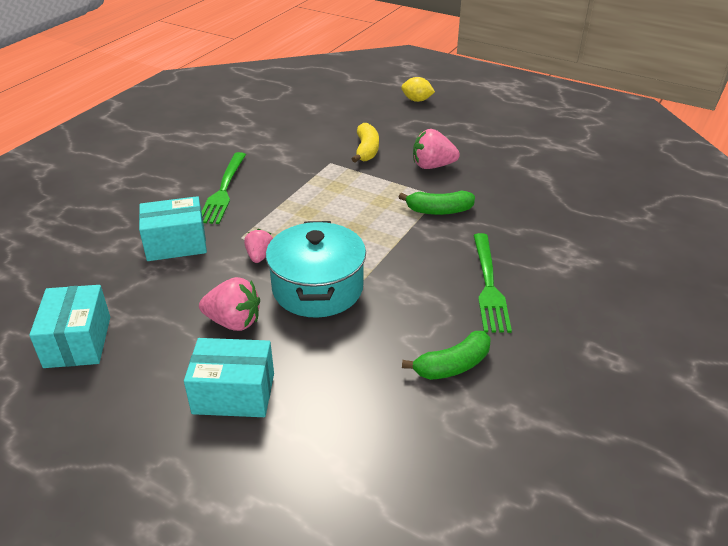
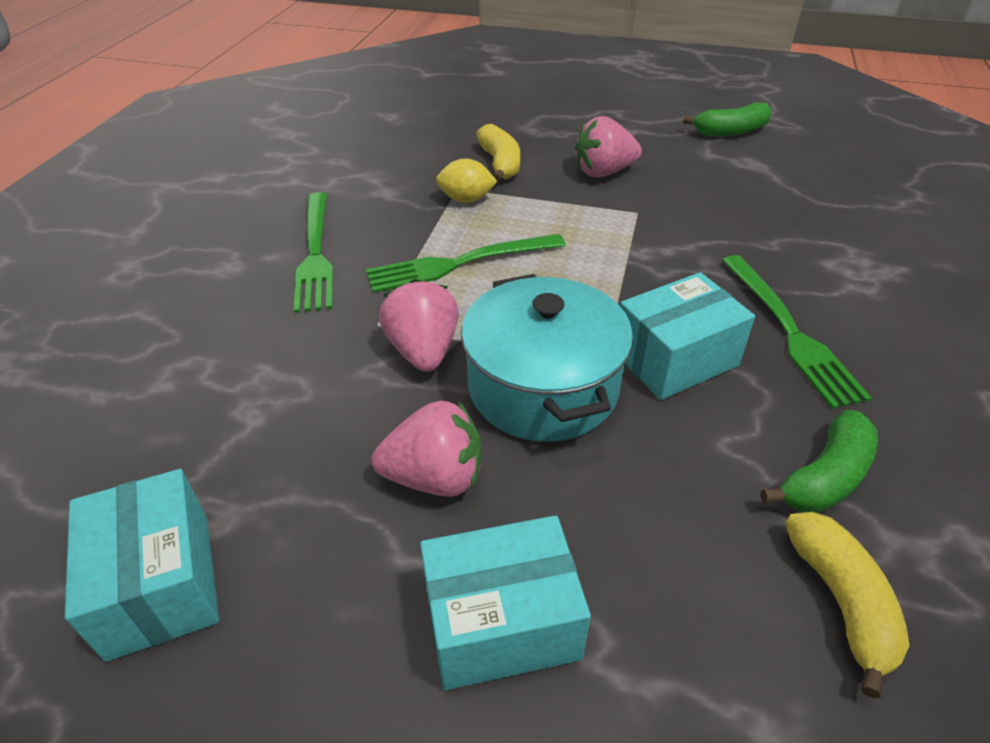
camera: 15 degrees left, 5 degrees up
turquoise box [139,196,207,261] -> turquoise box moved to [620,272,755,400]
pink strawberry [244,229,273,263] -> pink strawberry [379,279,459,372], size x1.58
green banana [399,190,475,215] -> green banana moved to [683,102,772,137]
yellow lemon [401,77,435,102] -> yellow lemon moved to [436,159,498,203]
none -> green fork [366,234,566,293]
none -> yellow banana [785,512,910,698]

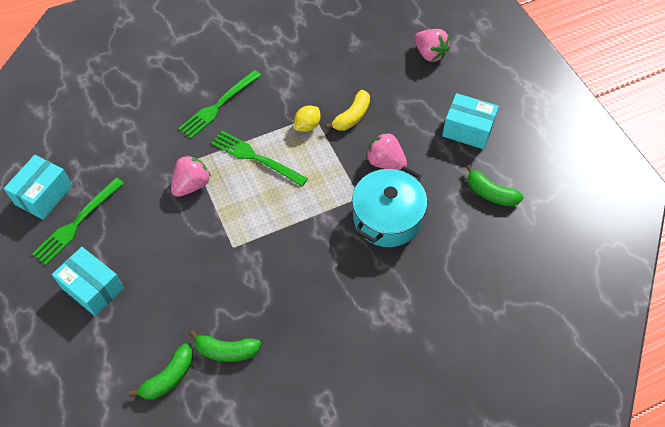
camera: 50 degrees right, 15 degrees up
pink strawberry [372,401,482,497] -> pink strawberry moved to [414,29,450,62]
yellow lemon [436,159,498,203] -> yellow lemon turned 75 degrees clockwise [294,105,320,132]
turquoise pot [461,274,633,442] -> turquoise pot moved to [352,166,427,247]
turquoise box [620,272,755,400] -> turquoise box moved to [442,93,499,149]
green fork [722,255,872,409] -> green fork moved to [32,178,124,265]
yellow banana [785,512,910,698] -> green banana [129,343,193,400]

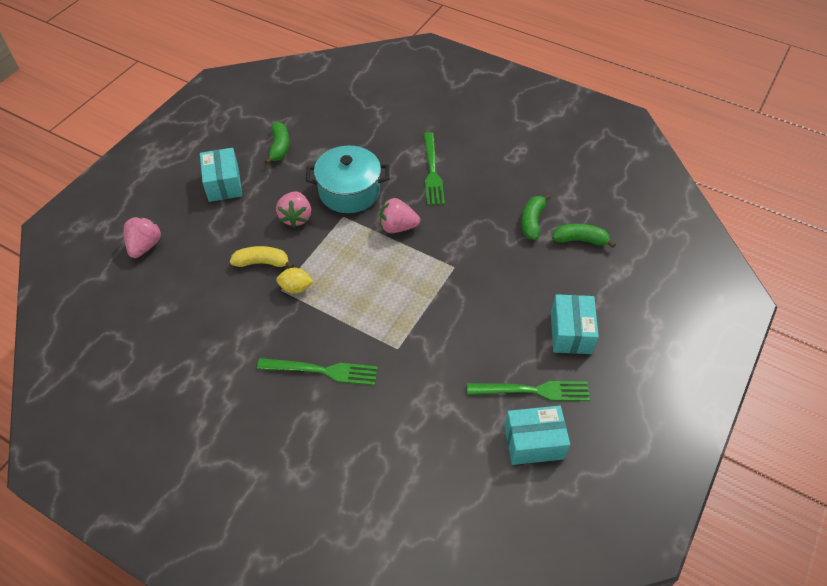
camera: 125 degrees left, 5 degrees down
pink strawberry [171,155,211,197] -> pink strawberry moved to [380,198,420,233]
green banana [189,330,261,362] -> green banana turned 135 degrees counterclockwise [521,194,551,240]
green fork [211,131,308,187] -> green fork moved to [424,132,445,205]

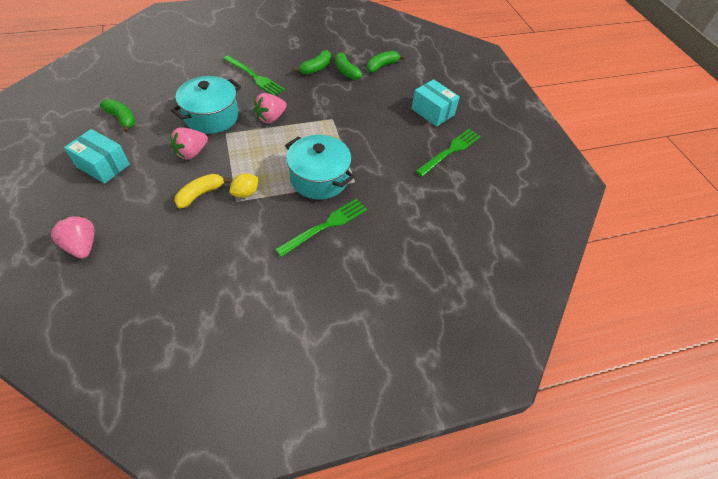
camera: 50 degrees left, 0 degrees up
pink strawberry [276,191,311,228] -> pink strawberry turned 90 degrees clockwise [170,127,208,160]
turquoise box [504,406,570,465] -> none
none -> turquoise pot [285,135,355,200]
none -> green banana [294,50,331,74]

